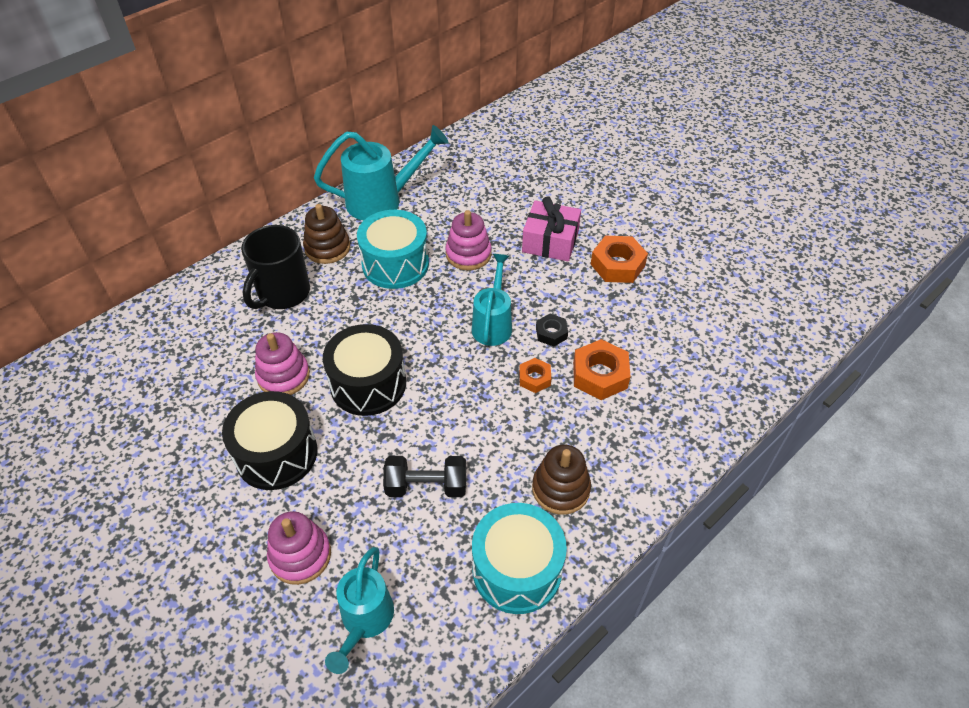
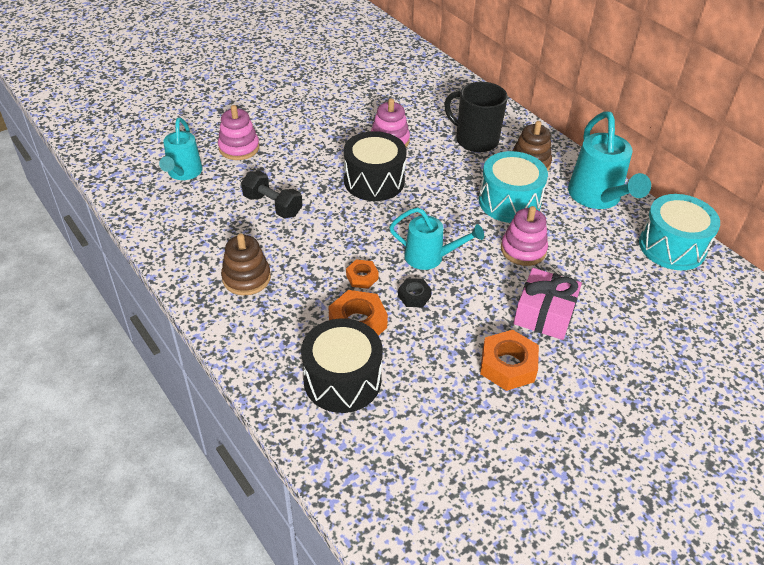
camera: 95 degrees right, 5 degrees down
black drum [222,391,317,490] -> black drum moved to [301,318,383,413]
turquoise watering can [325,547,394,674] -> turquoise watering can turned 105 degrees counterclockwise [159,118,202,180]
black dumbbell [383,456,466,497] -> black dumbbell turned 60 degrees counterclockwise [241,171,302,218]
turquoise drum [472,503,567,614] -> turquoise drum moved to [639,194,720,270]

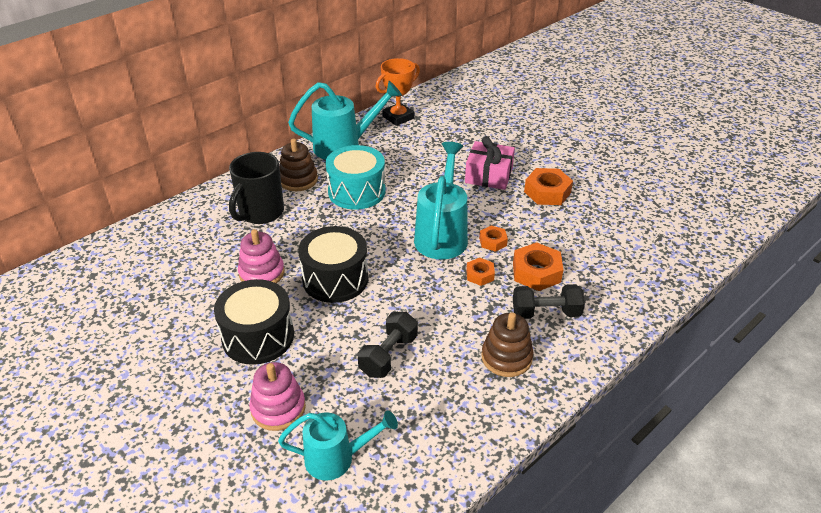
camera: 95 degrees left, 5 degrees down
black drum [301,318,383,413] -> black drum moved to [214,279,294,365]
turquoise watering can [389,207,484,270] -> turquoise watering can [414,142,468,259], size x1.52
black nut [398,278,432,307] -> orange nut [479,225,508,252]
pink stacking toy [501,206,548,266] -> none
turquoise drum [639,194,720,270] -> orange trophy [376,58,420,126]
none -> black dumbbell [513,284,585,319]

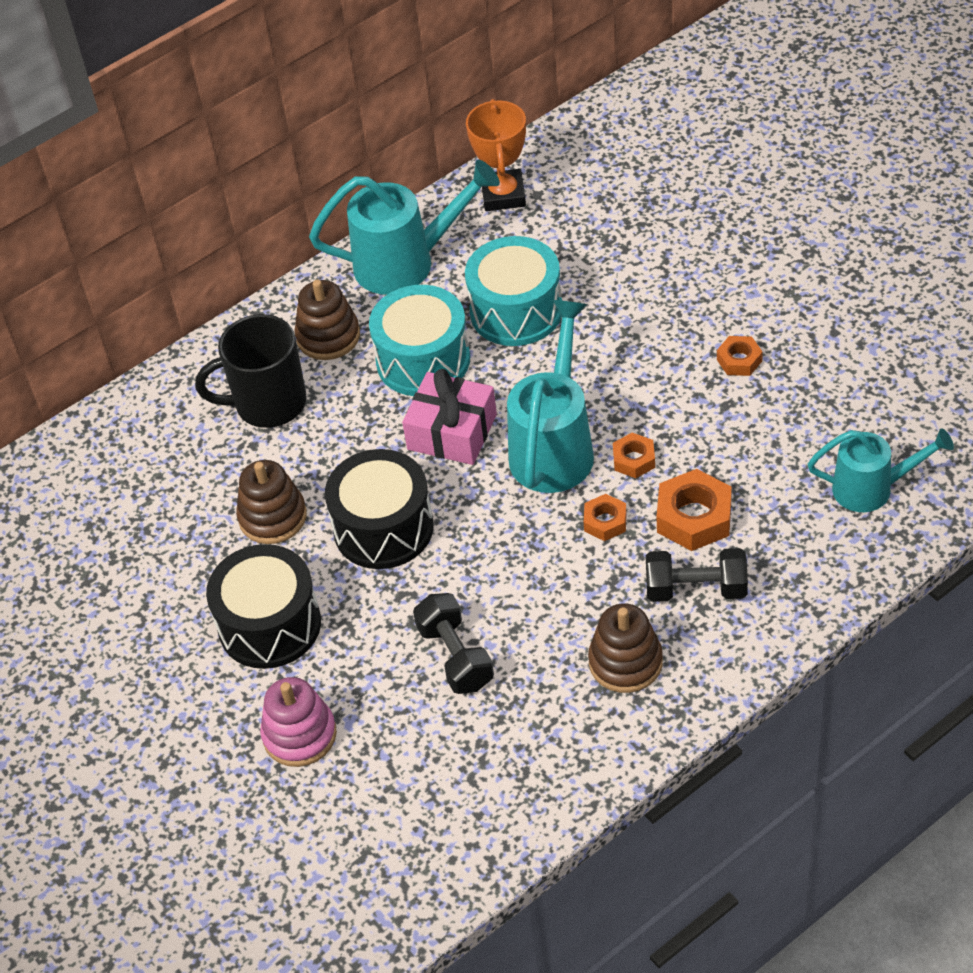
camera: 10 degrees right, 10 degrees up
black mug [229,152,284,224] -> black mug turned 45 degrees clockwise [195,314,307,428]
pink stacking toy [238,229,285,283] -> brown stacking toy [236,460,307,544]
turquoise watering can [278,410,398,480] -> turquoise watering can moved to [808,428,954,512]
black dumbbell [358,312,418,378] -> black dumbbell turned 60 degrees counterclockwise [413,593,494,694]
orange trophy [376,58,420,126] -> orange trophy turned 60 degrees counterclockwise [466,99,526,211]
pink gift [465,136,515,190] -> pink gift moved to [402,369,497,465]
orange nut [524,168,573,205] -> orange nut [717,336,763,376], size x0.58
none -> turquoise drum [465,236,562,346]

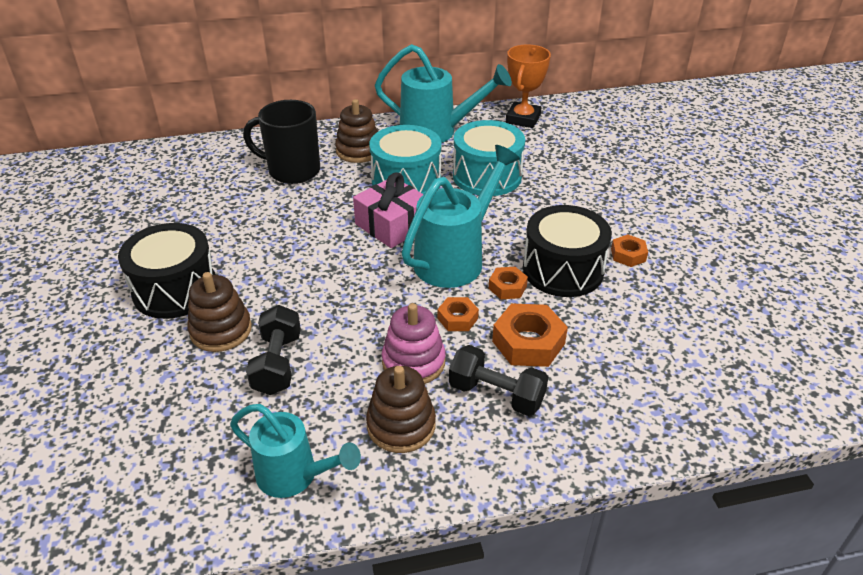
camera: 20 degrees right, 10 degrees down
brown stacking toy [236,460,307,544] -> brown stacking toy moved to [187,272,252,352]
pink stacking toy [260,677,337,767] -> pink stacking toy moved to [382,303,446,384]
black drum [325,449,434,569] -> black drum moved to [523,205,612,297]
turquoise watering can [808,428,954,512] -> turquoise watering can moved to [230,404,361,498]

